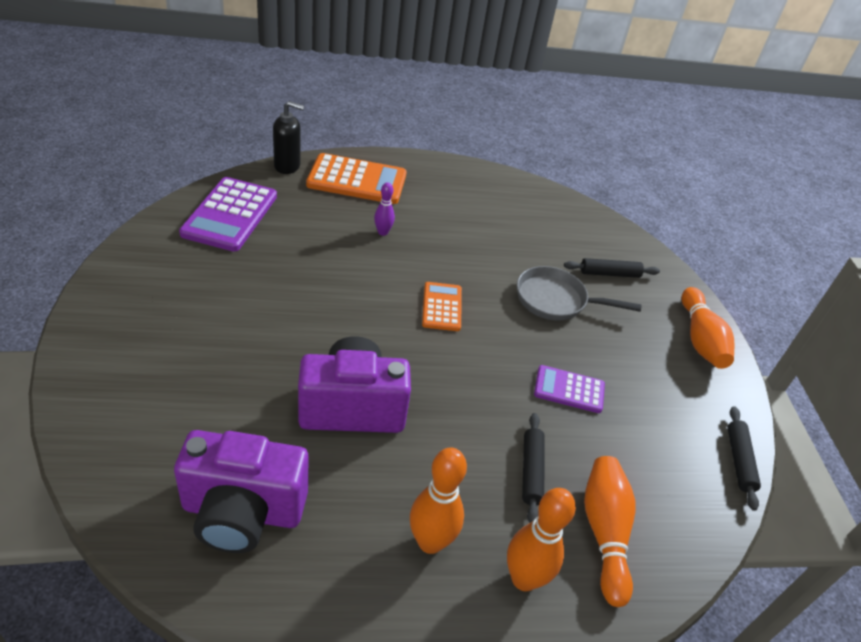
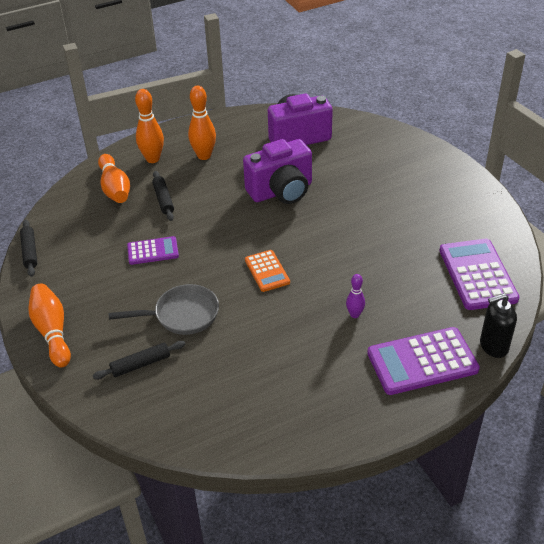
camera: 165 degrees right, 0 degrees up
orange calculator [306,153,407,204] -> purple calculator [367,327,480,395]

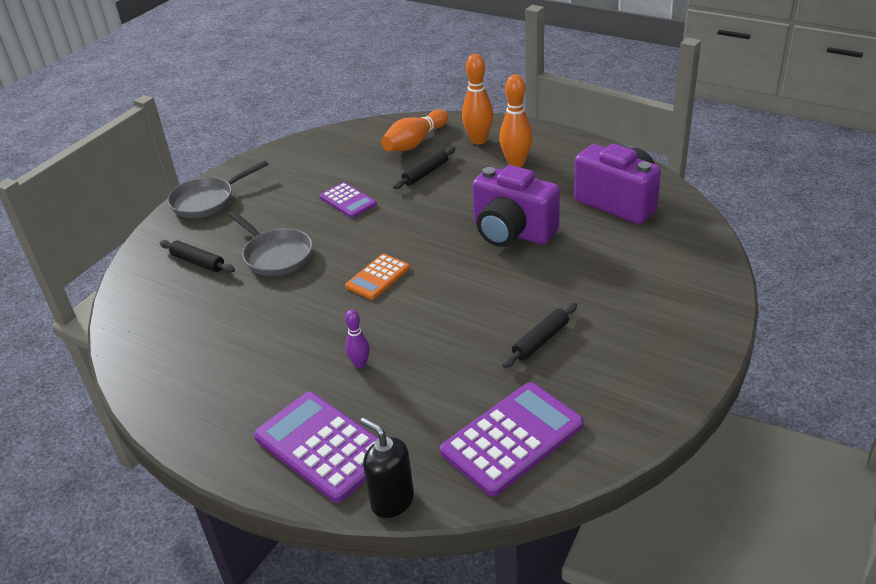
camera: 60 degrees right, 5 degrees down
black rolling pin [20,220,37,277] -> black rolling pin moved to [502,302,577,368]
orange bowling pin [28,284,71,368] -> grey pan [168,160,268,218]

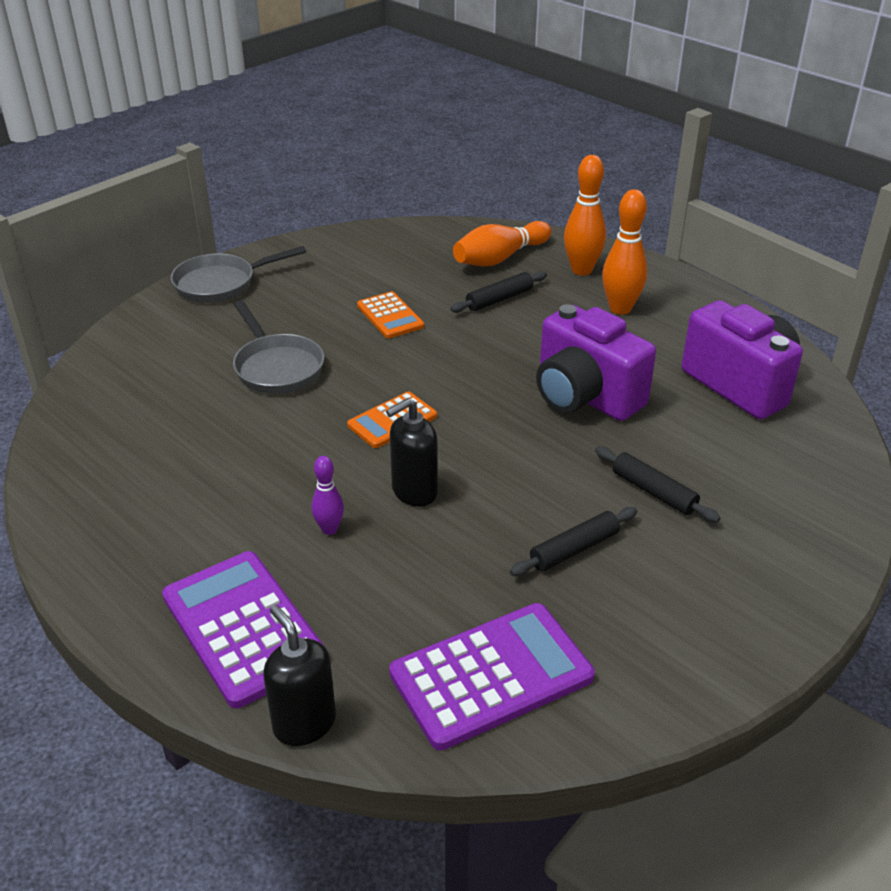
camera: 10 degrees right, 0 degrees up
black rolling pin [160,240,235,273] -> black rolling pin moved to [595,446,720,523]
purple calculator [320,182,377,218] -> orange calculator [357,291,424,339]
none -> black soap dispenser [386,398,438,507]

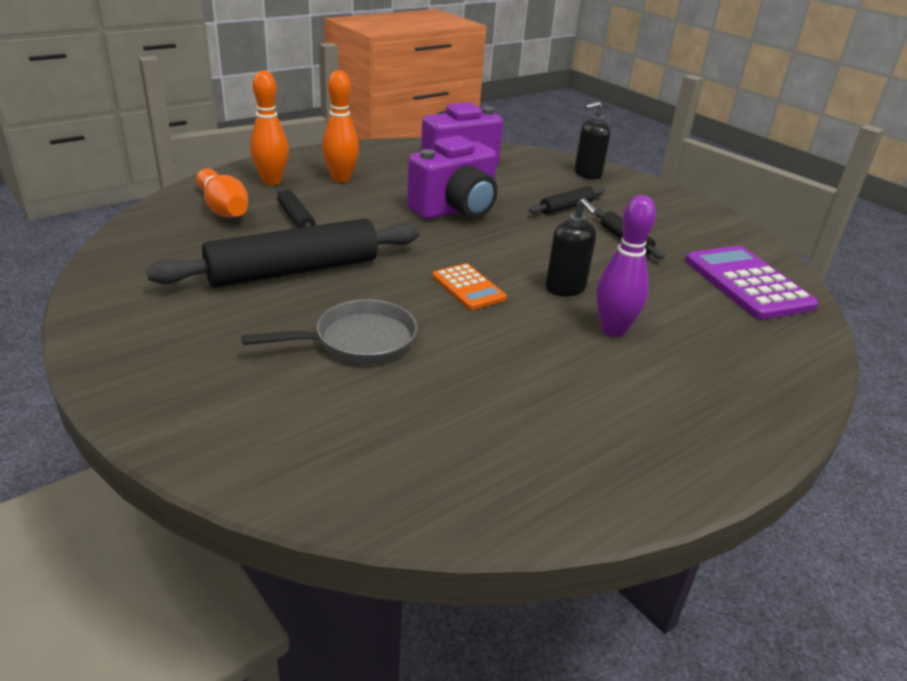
camera: 85 degrees left, 5 degrees down
purple calculator [162,551,324,708] -> none
grey pan [171,246,306,303] -> none
black soap dispenser [263,605,336,746] -> black soap dispenser moved to [574,101,610,180]
purple bowling pin [311,456,344,535] -> purple bowling pin [596,195,656,337], size x1.77
orange calculator [357,291,424,339] -> black rolling pin [146,219,420,287]

